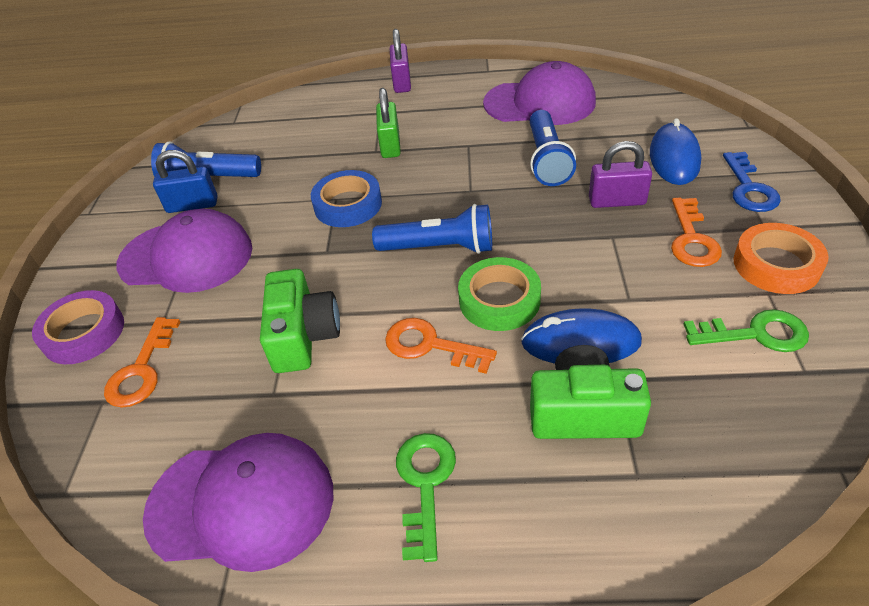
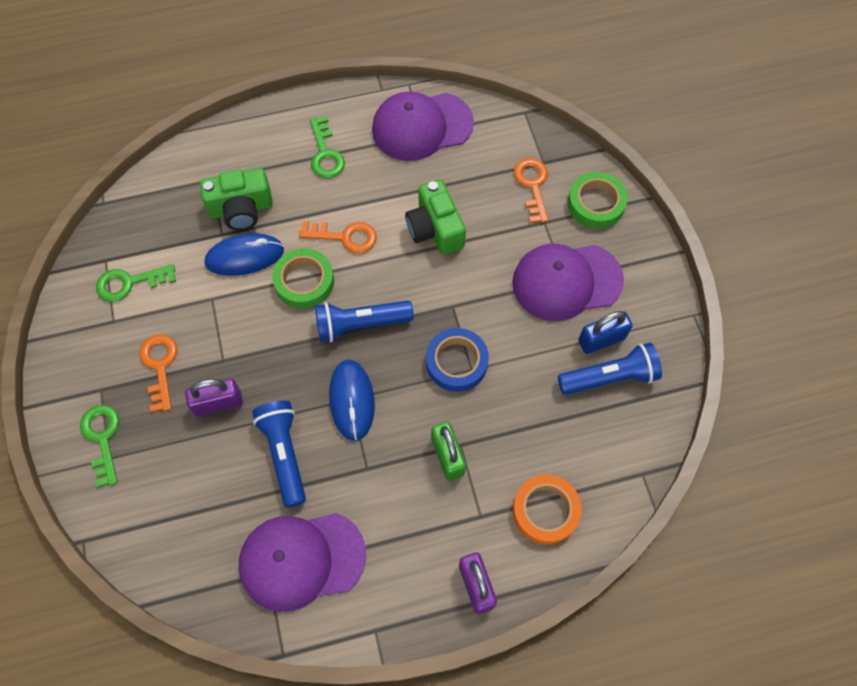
camera: 160 degrees right, 20 degrees up
purple tape [32,290,124,364] -> green tape [568,172,628,229]
blue mouse [650,118,701,185] -> blue mouse moved to [329,359,375,441]
blue key [723,152,781,212] -> green key [80,405,119,488]
orange tape [733,223,829,294] -> orange tape moved to [513,474,582,545]

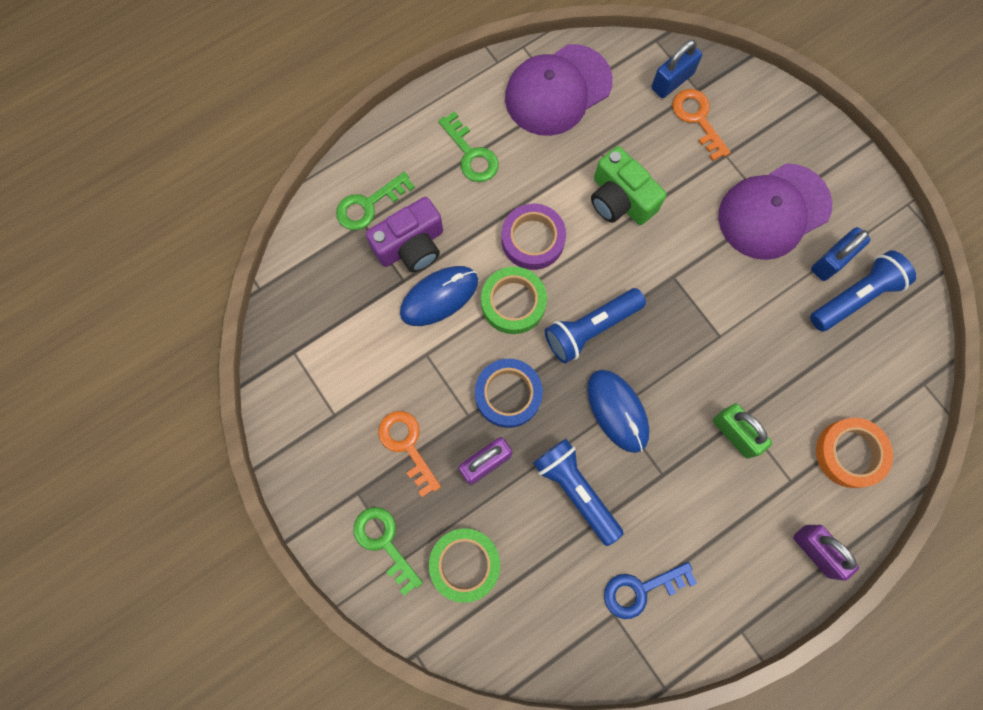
camera: 20 degrees left, 10 degrees up
green key [96,264,176,302] -> green key moved to [336,172,415,230]
green camera [200,168,273,230] -> purple camera [366,197,443,272]
purple cap [239,513,366,612] -> blue key [604,562,697,619]
orange key [299,221,377,253] -> purple tape [501,204,566,270]
blue tape [426,328,489,392] -> blue tape moved to [475,359,543,428]
green tape [568,172,628,229] -> green tape moved to [429,529,500,603]
none -> blue padlock [651,40,702,98]

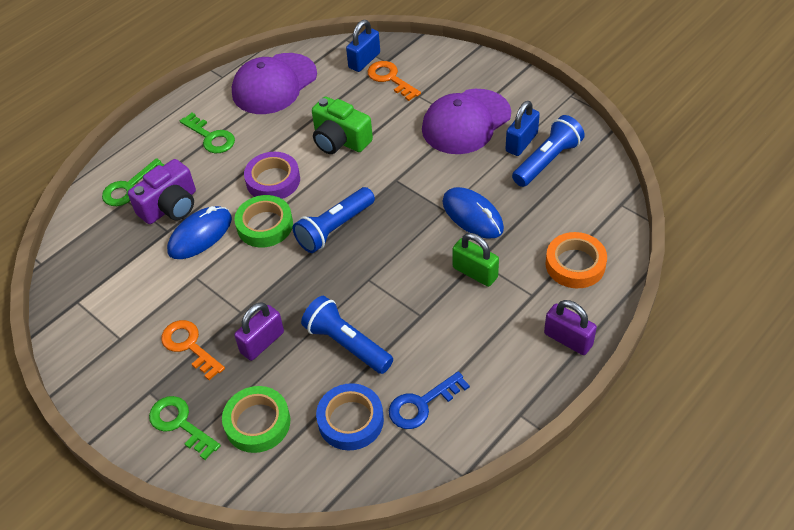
camera: 10 degrees left, 25 degrees down
blue tape [475,359,543,428] -> blue tape moved to [316,383,384,451]
blue mouse [587,370,649,453] -> blue mouse moved to [442,187,504,239]

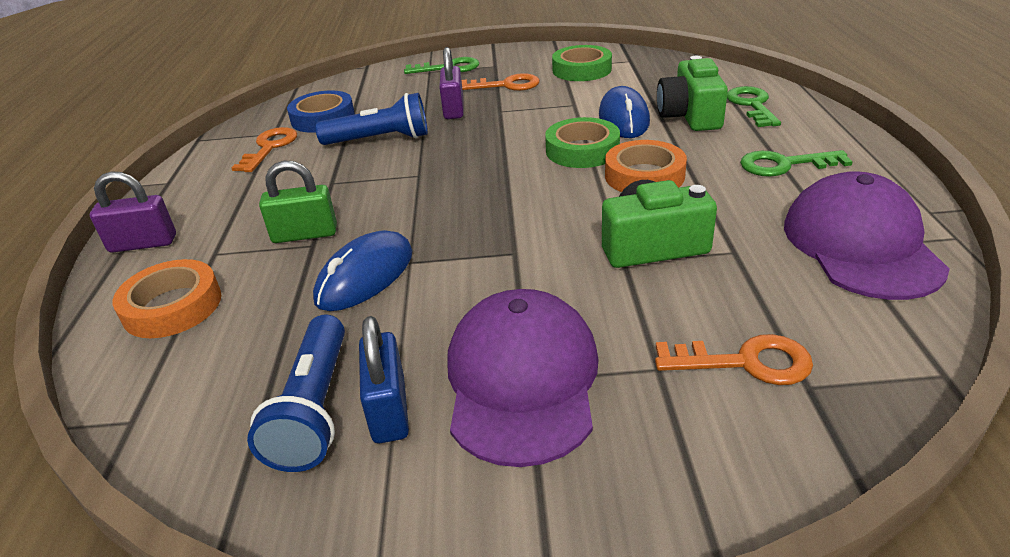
camera: 135 degrees right, 15 degrees down
purple camera [128,159,196,224] -> green camera [657,56,728,131]
green tape [222,386,290,453] -> green tape moved to [552,45,612,81]
purple tape [244,152,300,199] -> orange tape [605,140,687,192]
blue flashlight [293,187,375,253] -> none
blue padlock [346,20,380,72] -> none
blue key [389,371,470,429] -> orange key [231,127,297,172]
blue mouse [442,187,504,239] -> blue mouse turned 60 degrees counterclockwise [313,230,413,311]

